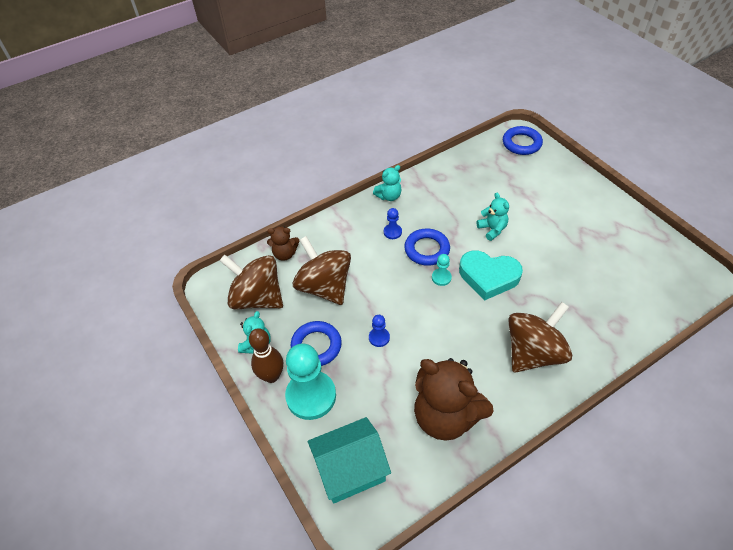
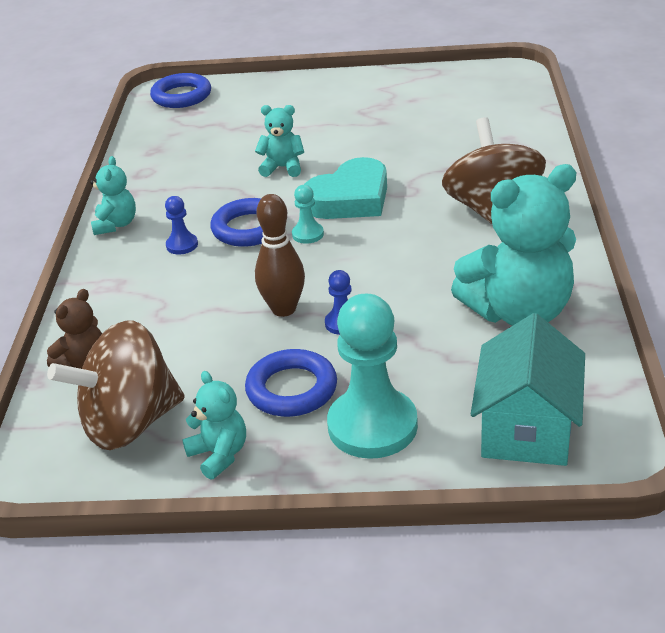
camera: 55 degrees left, 15 degrees down
brown bowling pin [249,328,283,383] -> brown bowling pin moved to [255,194,305,317]
brown spinning top [293,236,351,305] -> none
brown teddy bear [414,358,493,441] -> turquoise teddy bear [451,164,576,326]

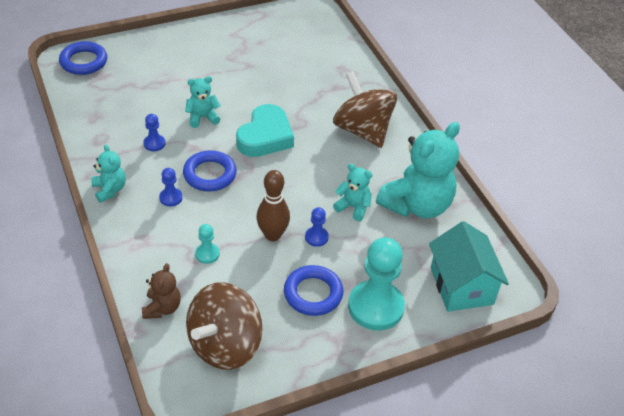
camera: 30 degrees left, 10 degrees up
turquoise teddy bear [182,371,246,480] -> turquoise teddy bear moved to [333,164,372,221]
turquoise pawn [292,185,324,244] -> turquoise pawn moved to [195,224,219,264]
none -> blue pawn [143,114,165,151]

